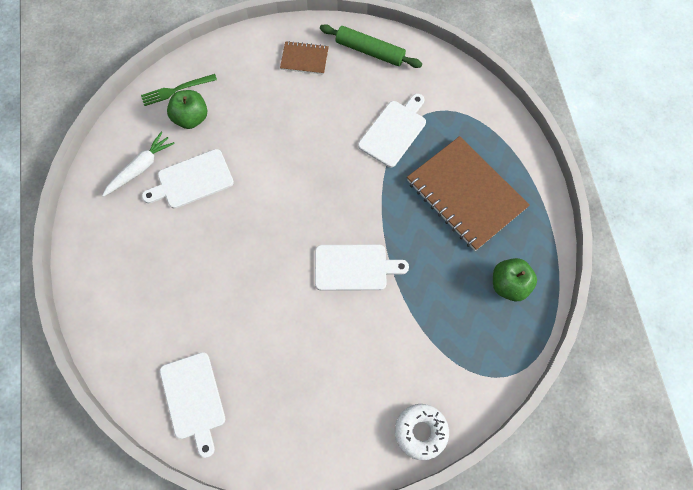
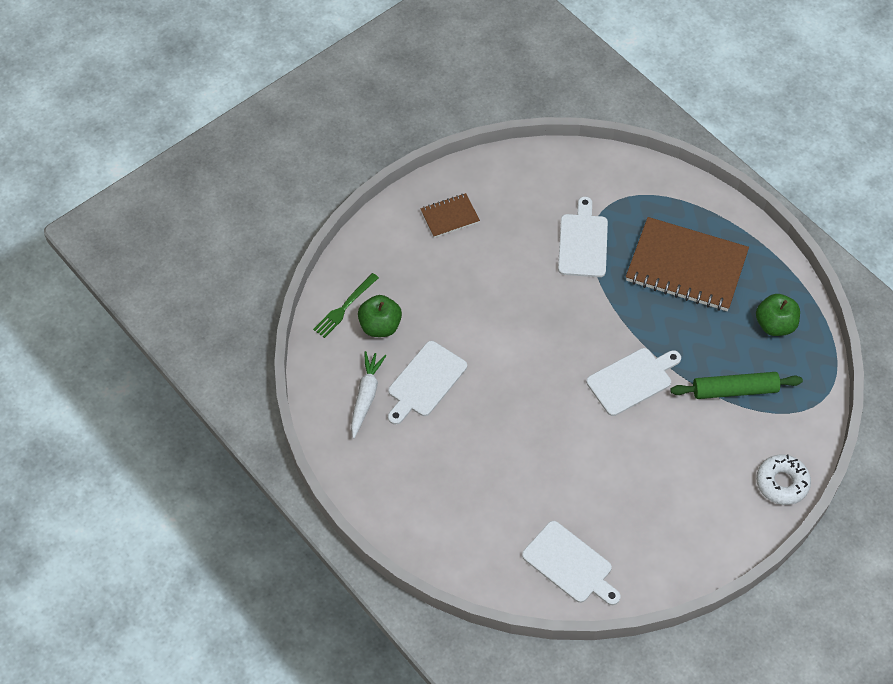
camera: 30 degrees left, 10 degrees down
green rolling pin [320,24,422,68] -> green rolling pin moved to [670,372,803,399]

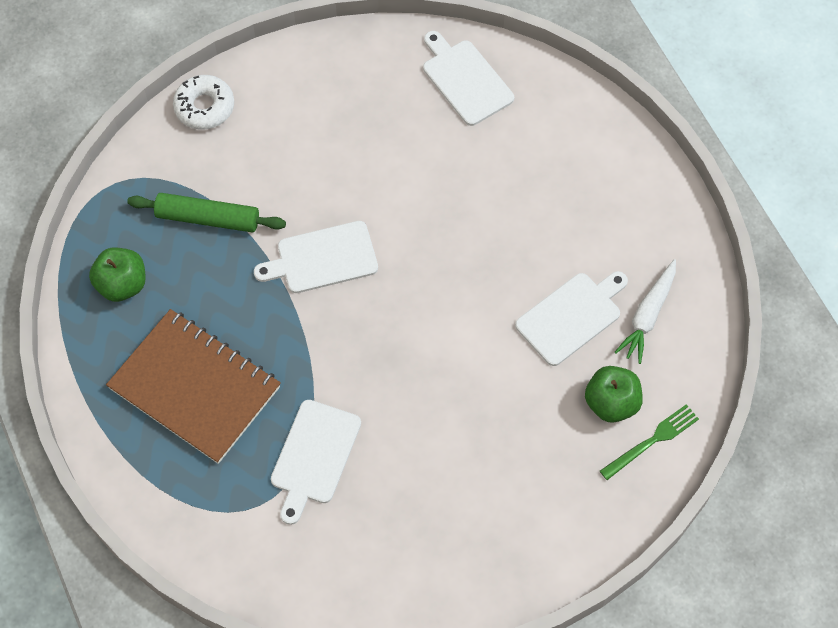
camera: 165 degrees left, 5 degrees up
brown notebook [420,193,480,238] -> none

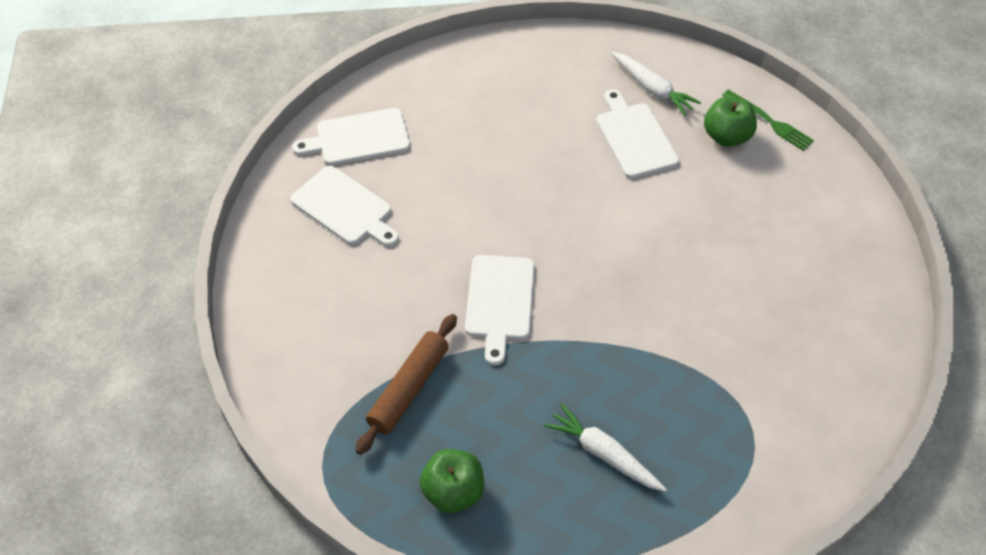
camera: 70 degrees left, 10 degrees down
brown notebook [106,309,281,464] -> white carrot [544,403,667,492]
green rolling pin [127,193,286,233] -> brown rolling pin [355,314,457,455]
white donut [173,75,234,129] -> none
white cutting board [271,400,361,525] -> white cutting board moved to [290,166,399,247]
green fork [600,404,699,480] -> green fork turned 150 degrees clockwise [723,90,814,151]

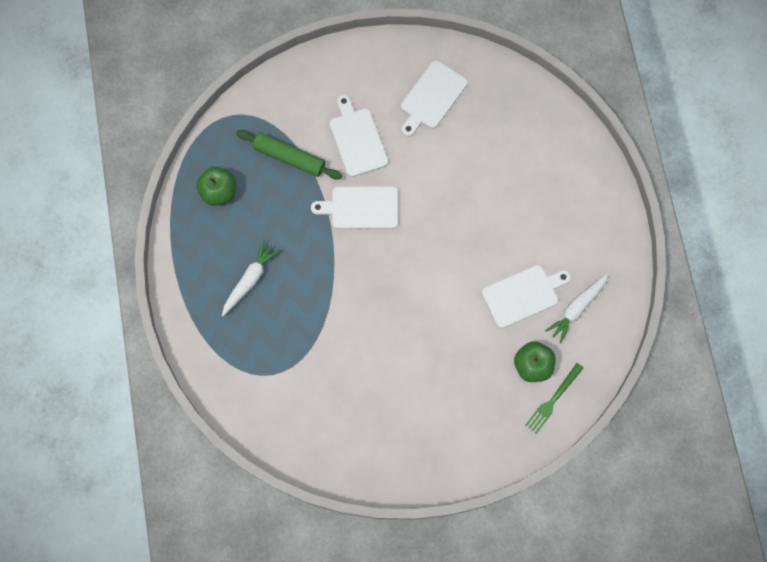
camera: 85 degrees right, 20 degrees up
white cutting board [292,108,410,165] -> white cutting board moved to [330,95,388,177]
brown rolling pin [355,314,457,455] -> green rolling pin [236,130,342,180]

